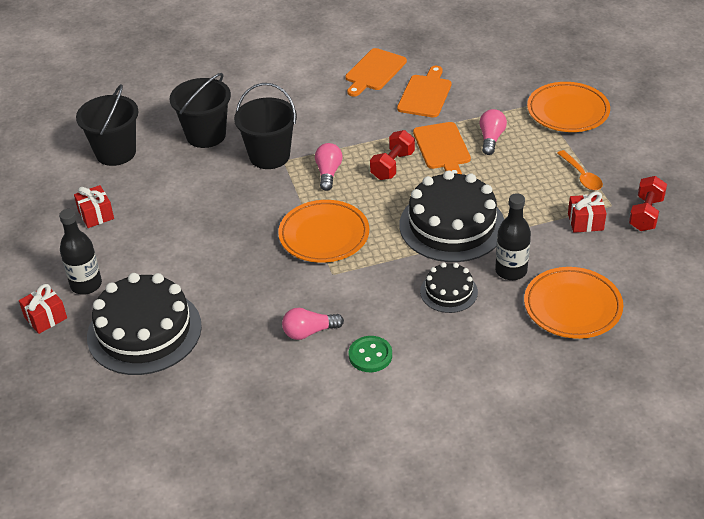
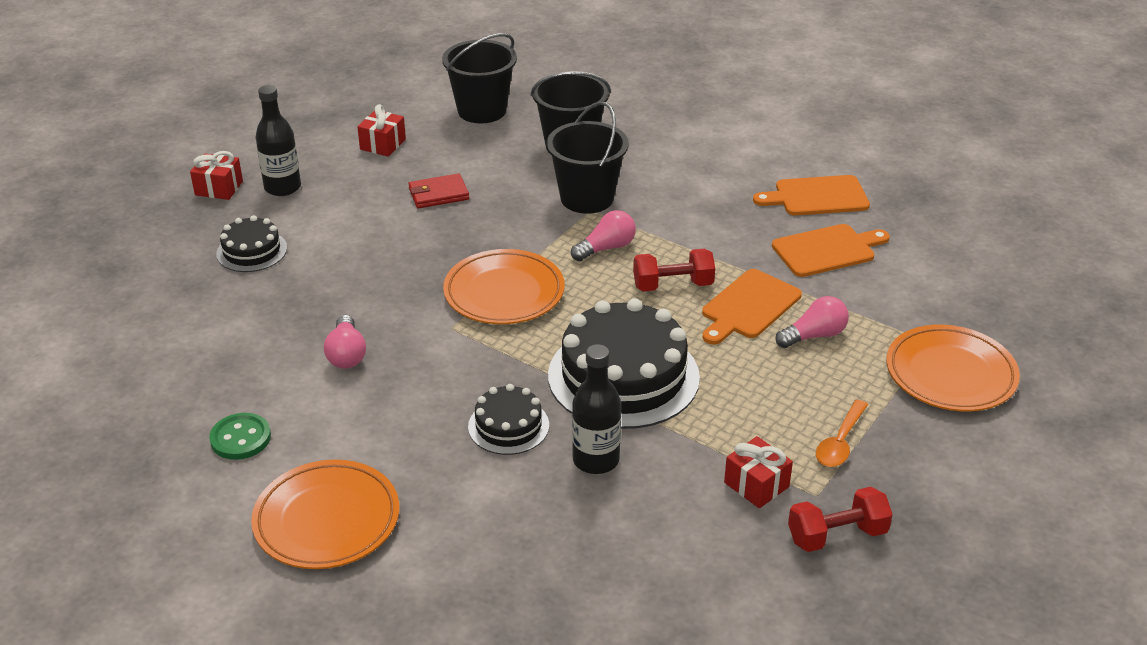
camera: 50 degrees right, 5 degrees down
black cake [87,273,202,375] -> black cake [216,215,287,272], size x0.51
pink light bulb [282,308,344,340] -> pink light bulb turned 135 degrees counterclockwise [324,315,366,369]
green button [349,336,392,372] -> green button moved to [209,413,271,460]
orange plate [524,267,623,339] -> orange plate moved to [251,459,399,569]
none -> red wallet [408,173,469,208]

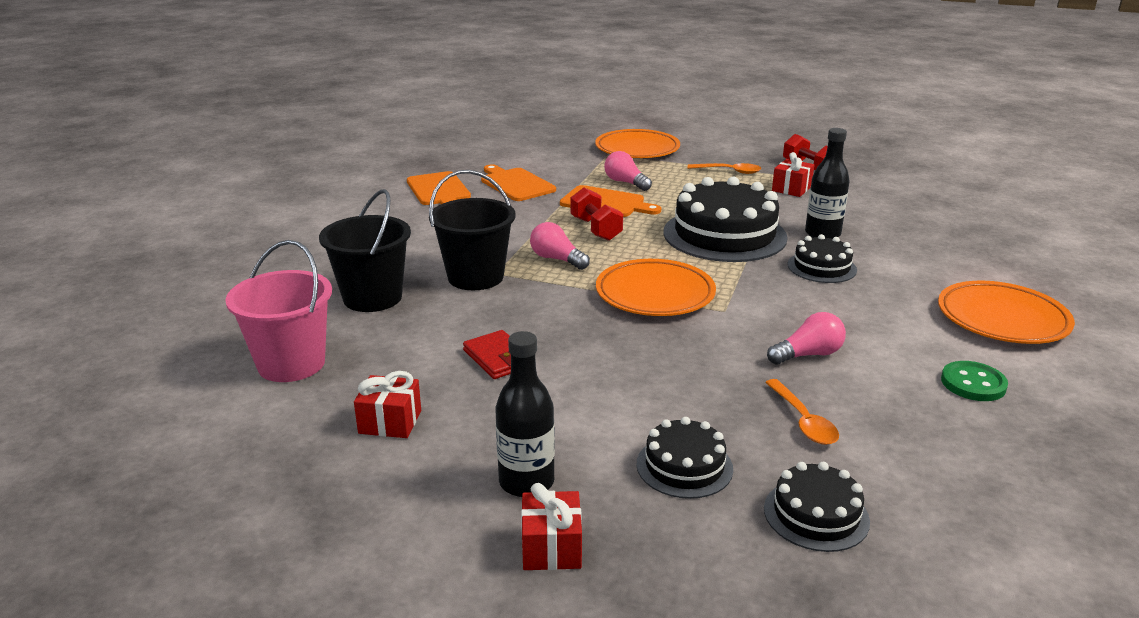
camera: 105 degrees left, 10 degrees down
black bucket [442,33,517,123] -> pink bucket [225,240,332,382]
none -> black cake [764,462,870,552]
none -> orange spoon [765,379,839,445]

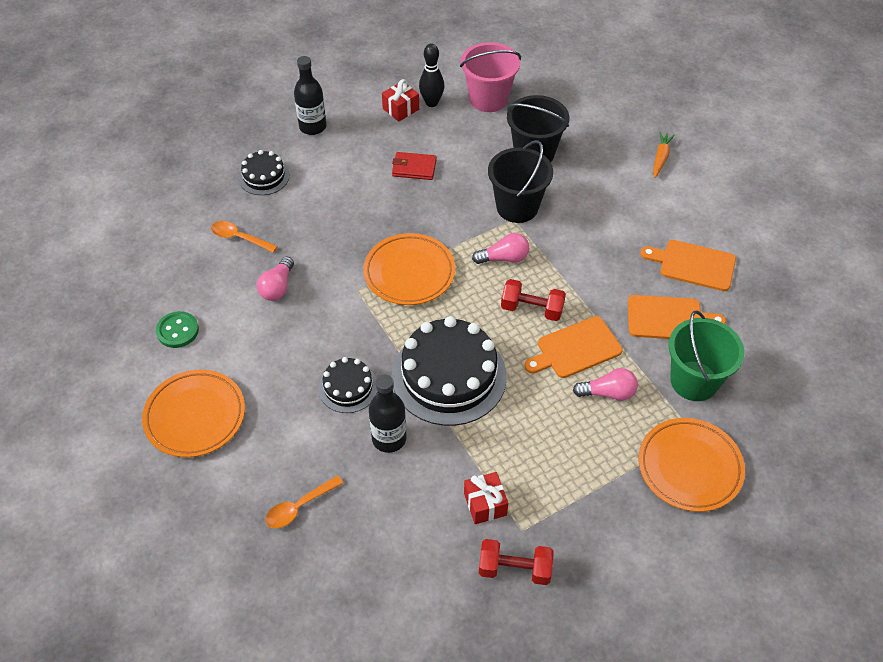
camera: 130 degrees right, 25 degrees up
red gift [521,483,582,570] -> none
orange spoon [688,163,762,174] -> orange spoon moved to [265,475,343,528]
black cake [764,462,870,552] -> none
none -> black bowling pin [419,43,444,107]
none -> orange carrot [653,132,675,178]
none -> green bucket [668,311,745,401]

